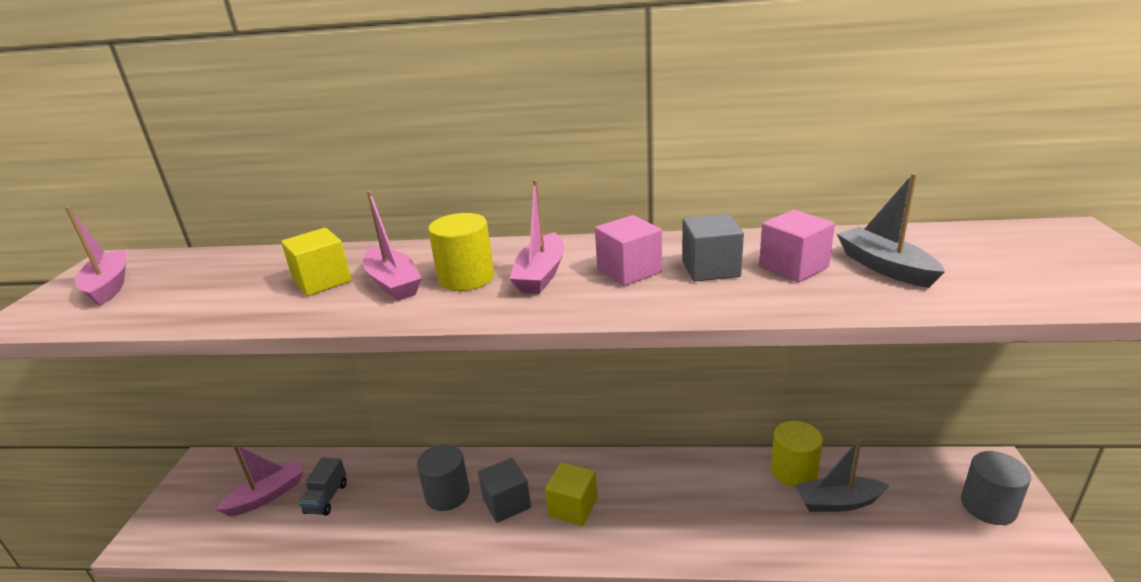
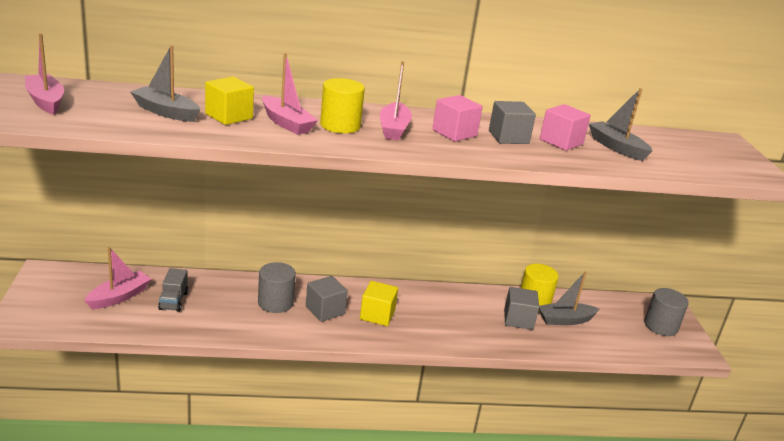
camera: 15 degrees left, 0 degrees up
none -> grey boat [131,45,200,122]
none -> grey cube [504,287,539,330]

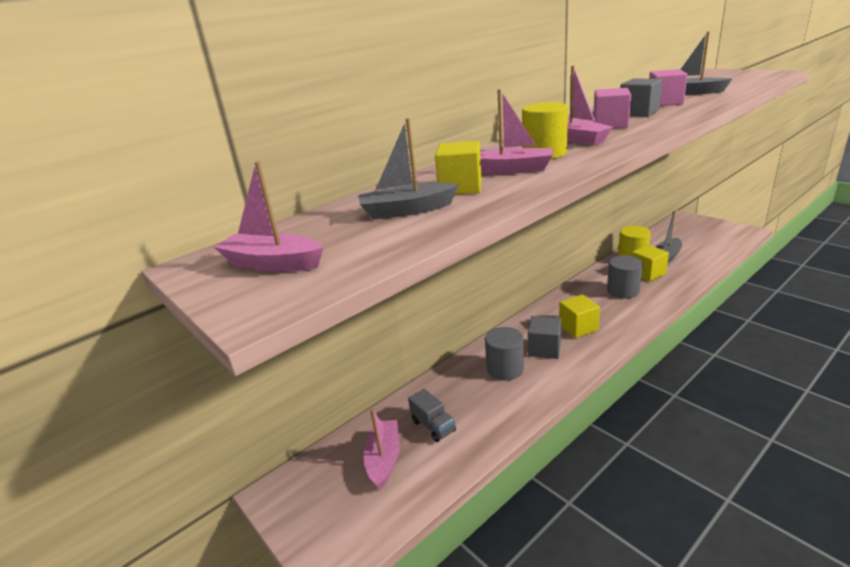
camera: 30 degrees left, 0 degrees up
grey cube [504,287,539,330] -> yellow cube [632,245,669,282]
grey cylinder [644,288,689,336] -> grey cylinder moved to [607,255,643,299]

